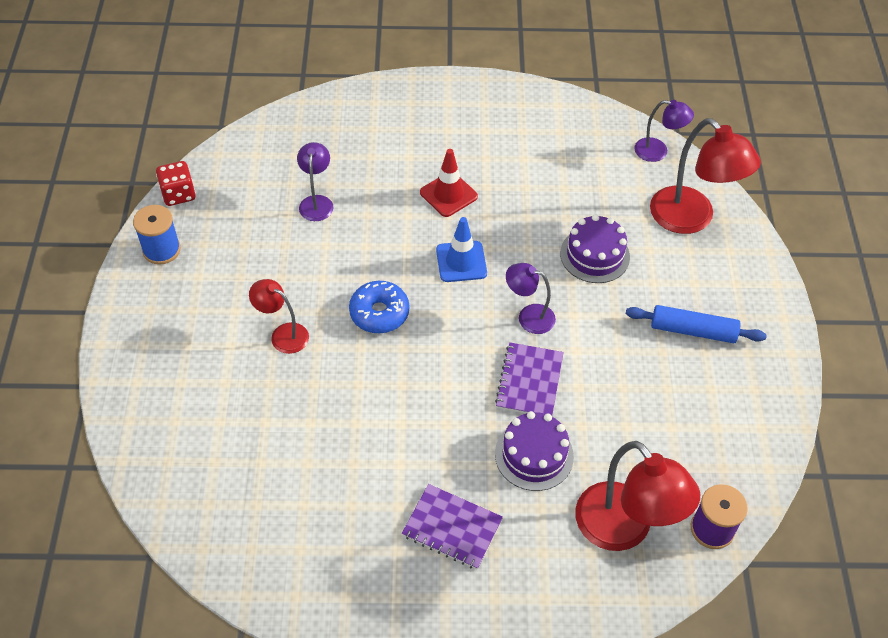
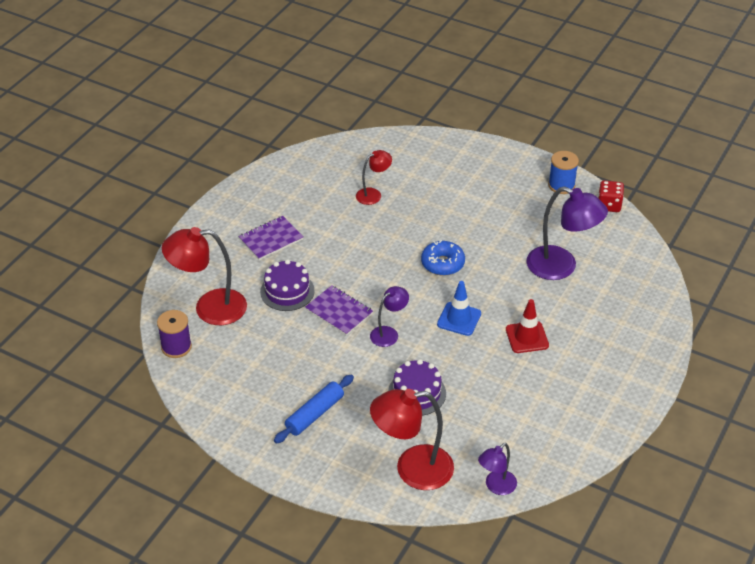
camera: 120 degrees right, 10 degrees down
red lamp [249,279,309,354] -> red lamp moved to [356,150,392,205]
purple lamp [297,142,333,221] -> purple lamp [527,186,608,280], size x1.83

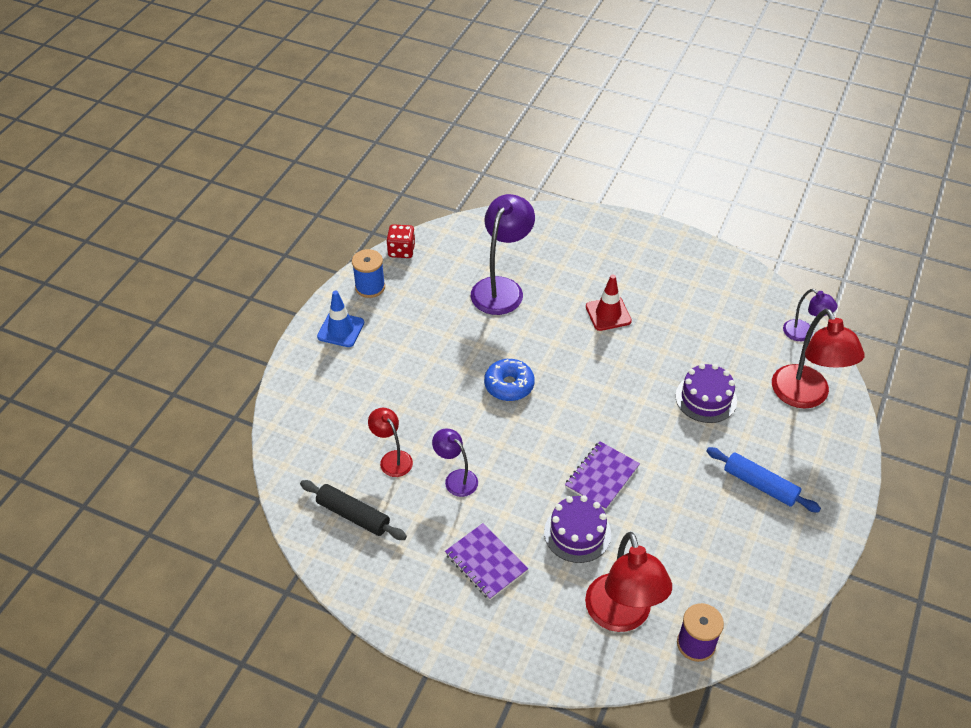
camera: 95 degrees left, 5 degrees up
purple lamp [370,286,409,347] -> purple lamp moved to [432,428,478,497]
blue traffic cone [437,281,481,336] -> blue traffic cone moved to [317,290,364,347]
none -> black rolling pin [300,480,407,540]

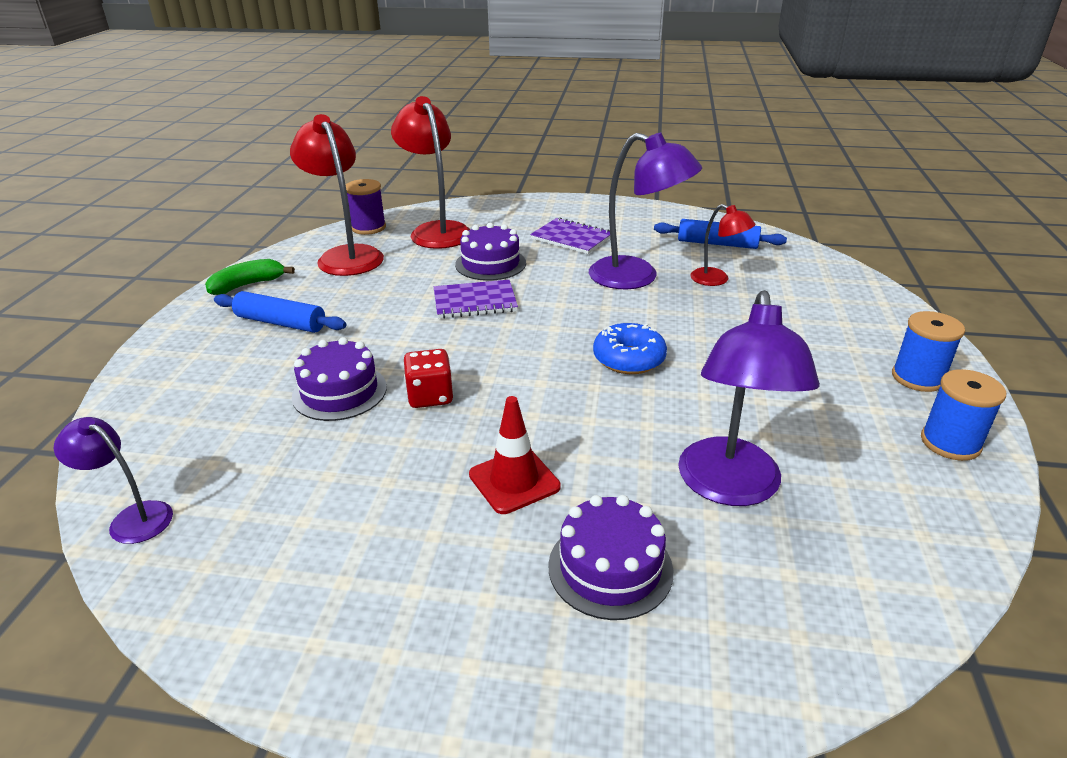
camera: 165 degrees right, 15 degrees down
black rolling pin [300,480,407,540] -> blue rolling pin [654,219,787,249]
blue traffic cone [317,290,364,347] -> blue spool [892,311,965,392]
red dice [386,224,415,258] -> red dice moved to [404,349,453,408]
purple lamp [432,428,478,497] -> purple lamp [589,132,702,289], size x1.83
purple notebook [565,441,640,510] -> purple notebook turned 60 degrees clockwise [434,280,518,319]
red lamp [772,309,865,408] -> red lamp moved to [290,114,384,276]
none -> green banana [205,259,295,295]
none -> purple cake [548,495,673,620]

